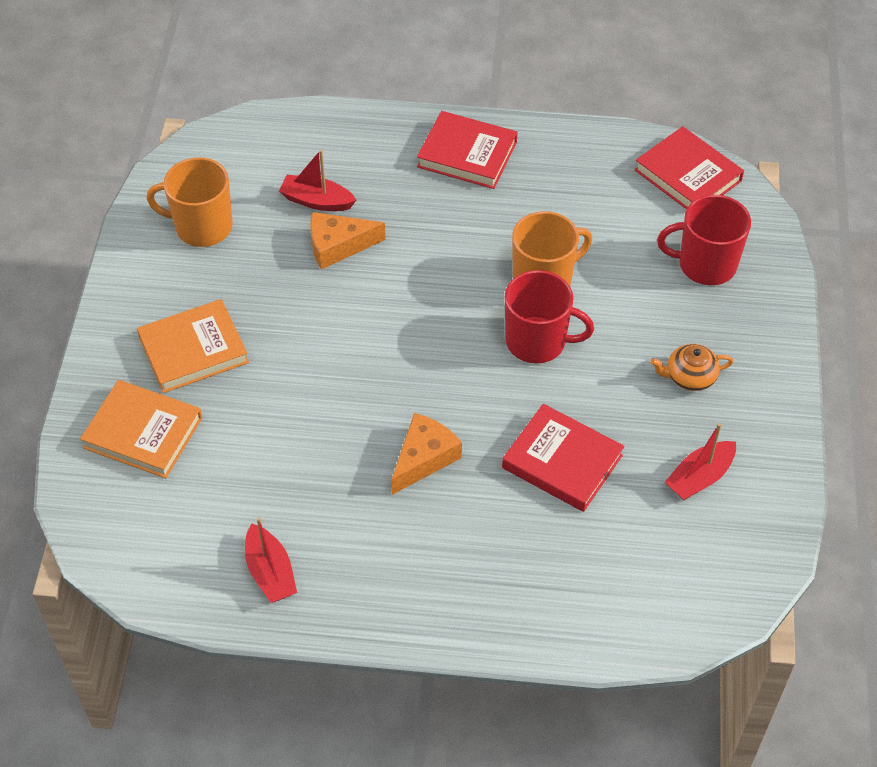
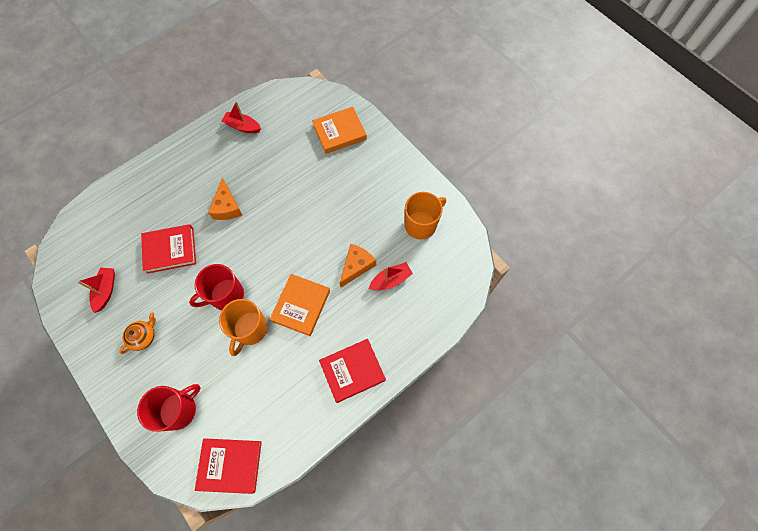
camera: 135 degrees right, 15 degrees up
orange book [137,299,249,393] -> orange book moved to [270,274,330,336]

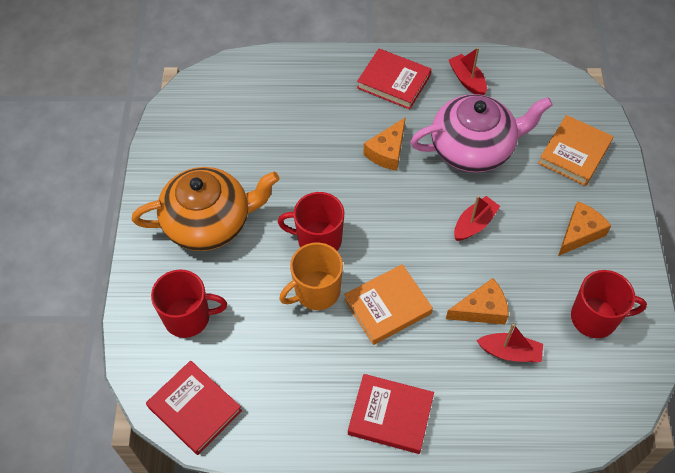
camera: 40 degrees right, 10 degrees down
red boat [77,268,115,313] -> red boat moved to [454,196,500,241]
orange teapot [119,312,156,354] -> orange teapot [132,167,280,251], size x2.41
red book [141,224,196,274] -> red book moved to [357,49,431,110]
orange book [312,107,367,154] -> orange book turned 75 degrees counterclockwise [538,115,613,186]
orange mug [405,192,446,240] -> red mug [571,270,647,338]
none -> pink teapot [410,94,553,173]
none -> orange cheese [558,201,611,256]

